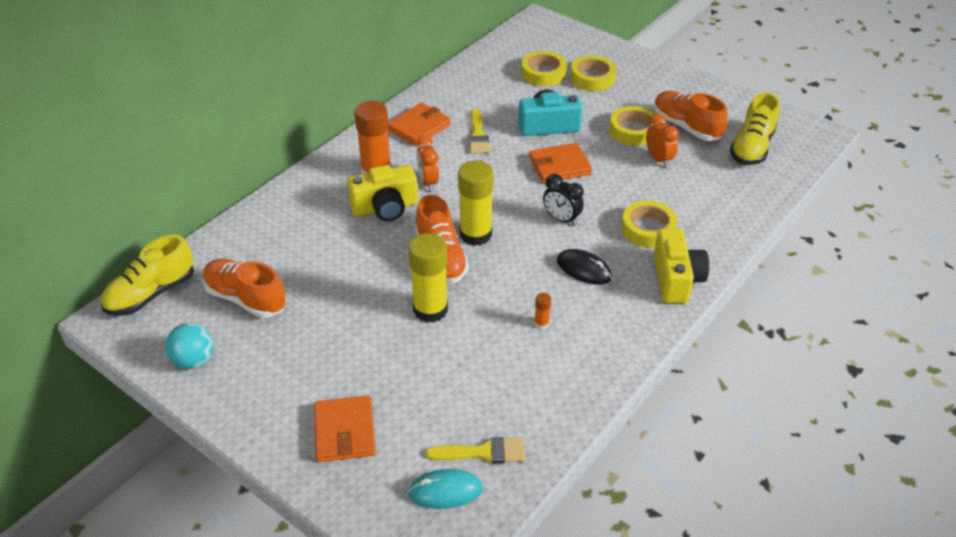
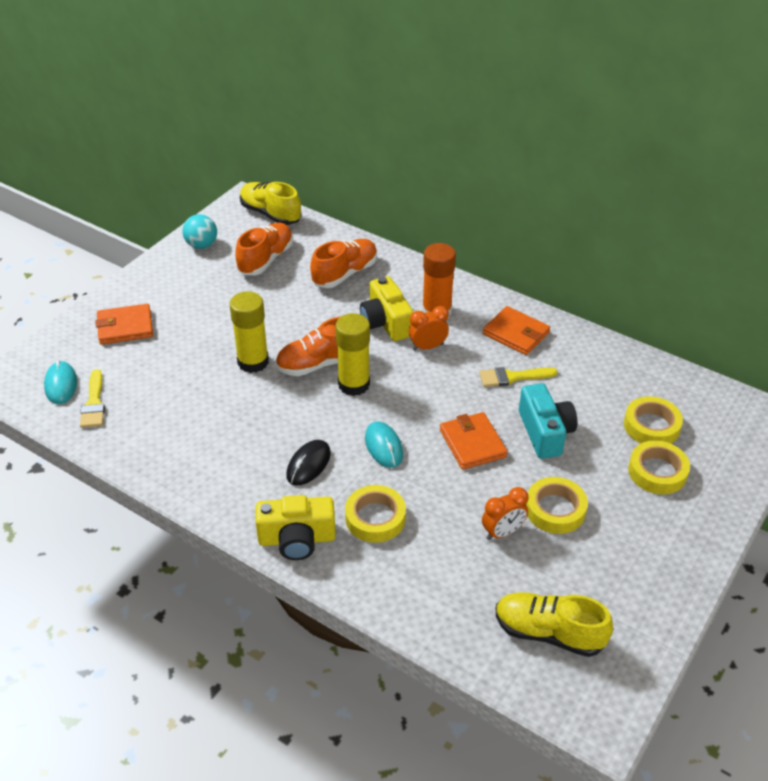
camera: 85 degrees right, 0 degrees up
orange glue stick [534,293,551,329] -> none
black clock [543,174,584,226] -> turquoise mouse [365,421,403,468]
orange shoe [654,91,728,141] -> orange shoe moved to [310,239,377,288]

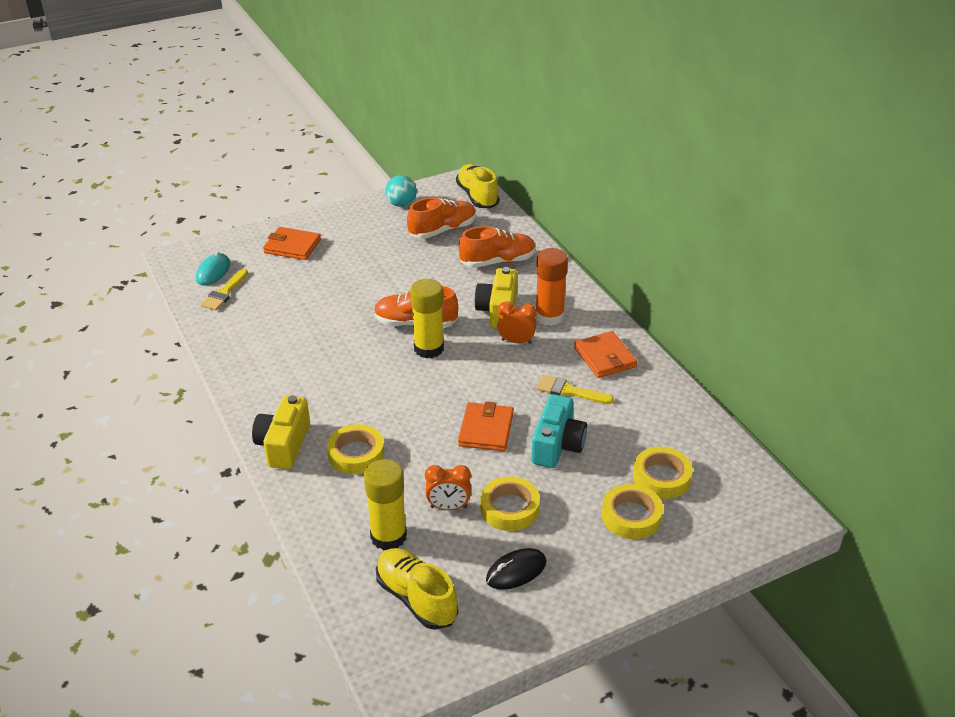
camera: 30 degrees right, 5 degrees down
yellow glue stick [229,291,269,373] -> yellow glue stick moved to [364,459,407,550]
yellow camera [255,495,336,560] -> yellow camera turned 75 degrees clockwise [252,395,310,469]
black mouse [286,440,331,485] -> black mouse moved to [486,548,546,590]
turquoise mouse [365,421,403,468] -> none

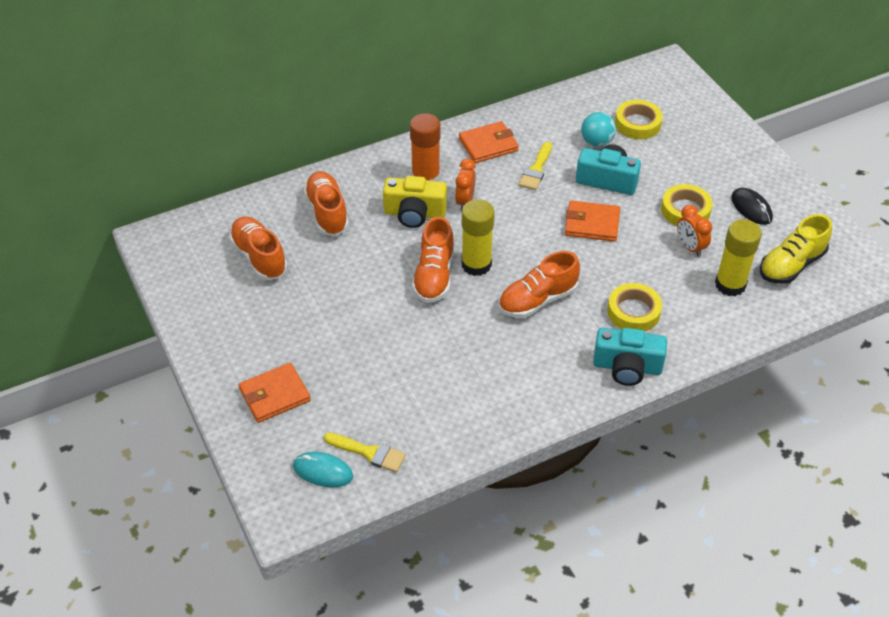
camera: 90 degrees left, 10 degrees up
yellow camera [252,395,310,469] -> turquoise camera [593,328,667,386]
orange wallet [263,227,321,260] -> orange wallet turned 45 degrees clockwise [239,363,311,423]
turquoise ball [385,175,417,207] -> turquoise ball moved to [581,112,616,147]
orange clock [425,465,471,510] -> orange clock turned 150 degrees clockwise [677,205,712,257]
yellow shoe [456,164,499,208] -> none
yellow tape [602,484,663,539] -> none
none -> orange shoe [498,251,580,318]

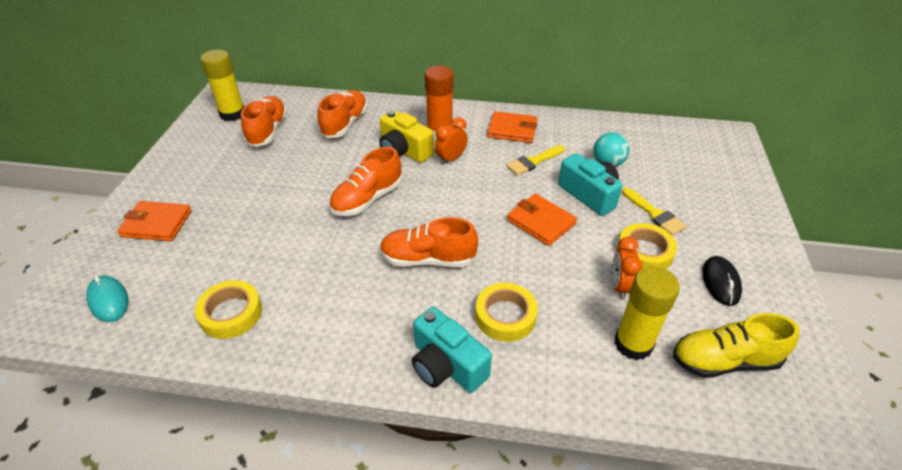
camera: 35 degrees right, 5 degrees down
yellow brush [324,433,406,473] -> yellow brush moved to [622,187,687,235]
yellow glue stick [461,199,495,276] -> yellow glue stick moved to [201,50,244,121]
yellow tape [615,100,663,139] -> yellow tape moved to [195,280,262,339]

